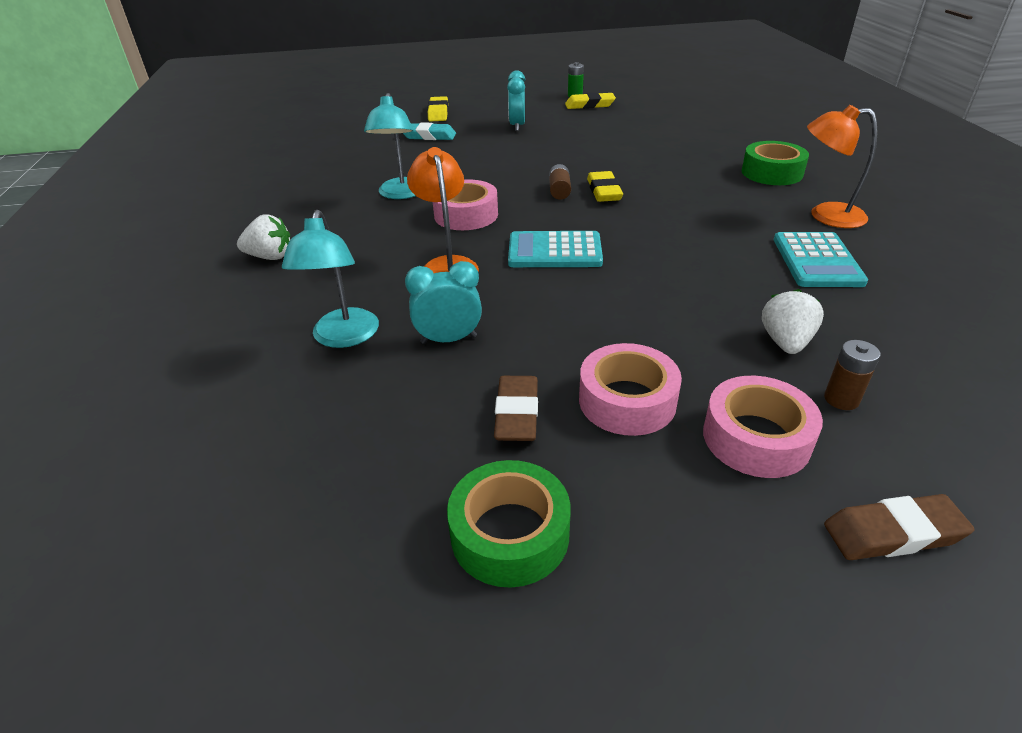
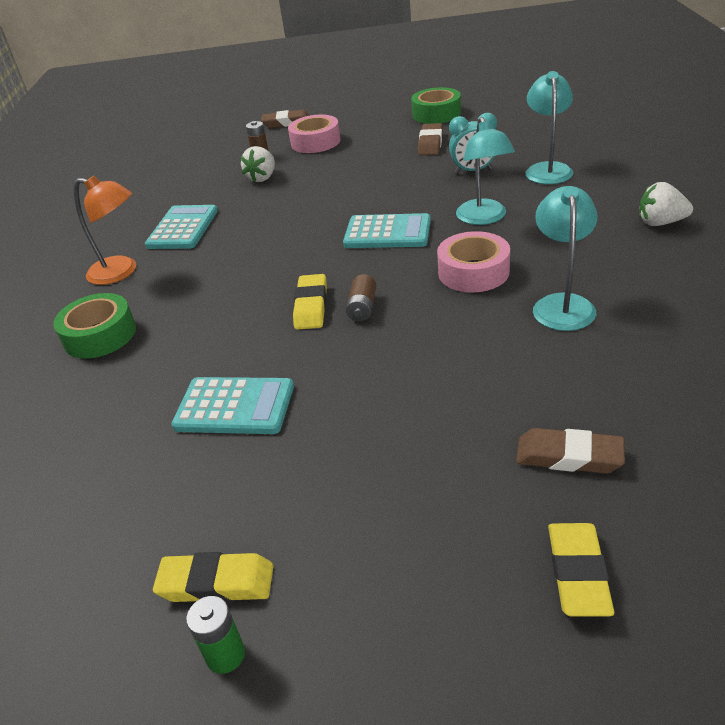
camera: 170 degrees left, 0 degrees up
turquoise eraser [403,122,456,140] -> brown eraser [516,428,625,474]
orange lamp [407,147,479,273] -> turquoise lamp [456,117,515,225]
turquoise clock [507,70,525,131] -> none
pink tape [579,343,682,436] -> none
none -> turquoise calculator [171,377,294,434]

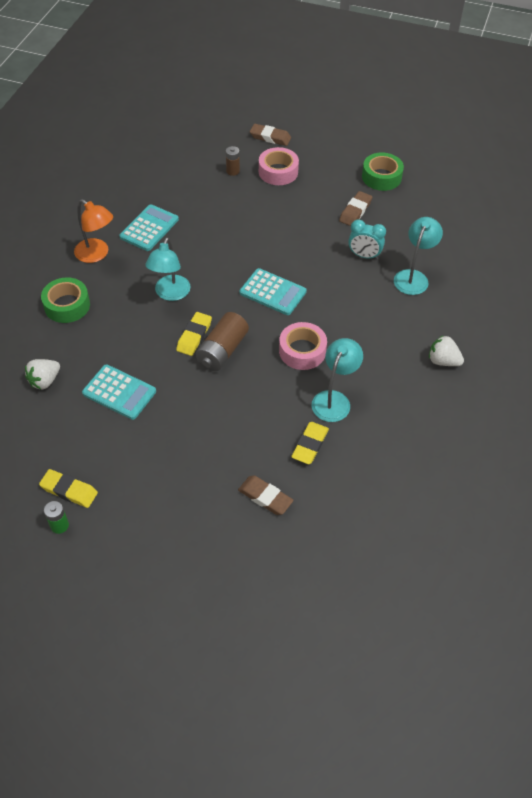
camera: 15 degrees right, 15 degrees up
white strawberry [240,146,275,182] -> white strawberry moved to [25,359,60,390]
brown battery [346,274,376,322] -> brown battery [196,312,249,371], size x1.84
turquoise lamp [456,117,515,225] -> turquoise lamp moved to [145,237,190,301]
yellow eraser [548,523,614,616] -> yellow eraser moved to [291,422,329,464]

